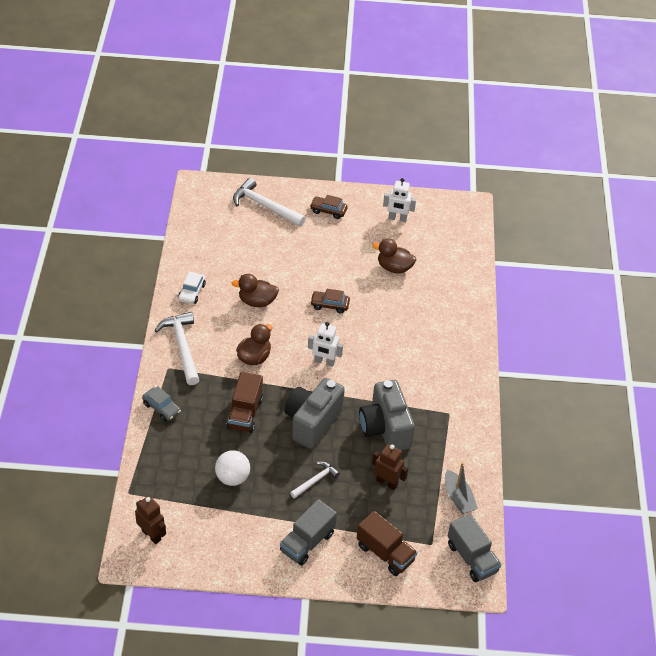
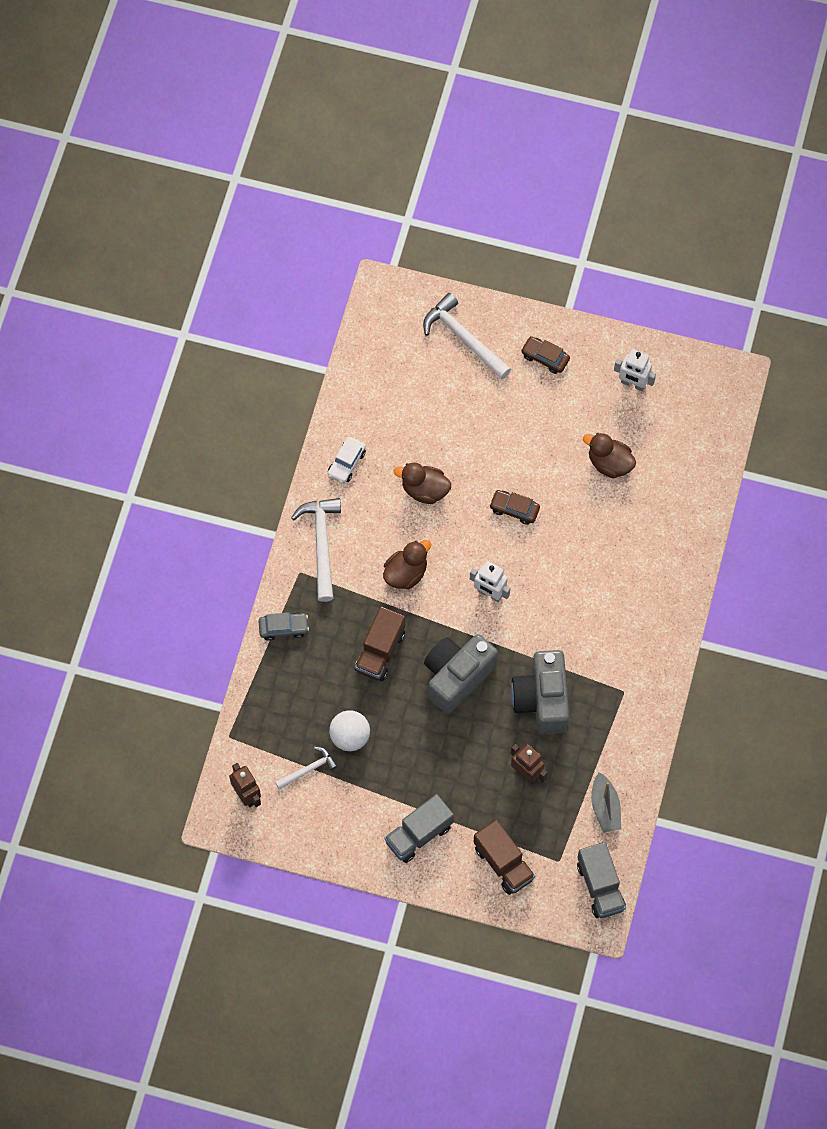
camera: 15 degrees right, 20 degrees up
grey car [142,386,181,421] -> grey car turned 60 degrees counterclockwise [259,612,309,641]
white hammer [290,461,340,499] -> white hammer moved to [275,747,338,790]

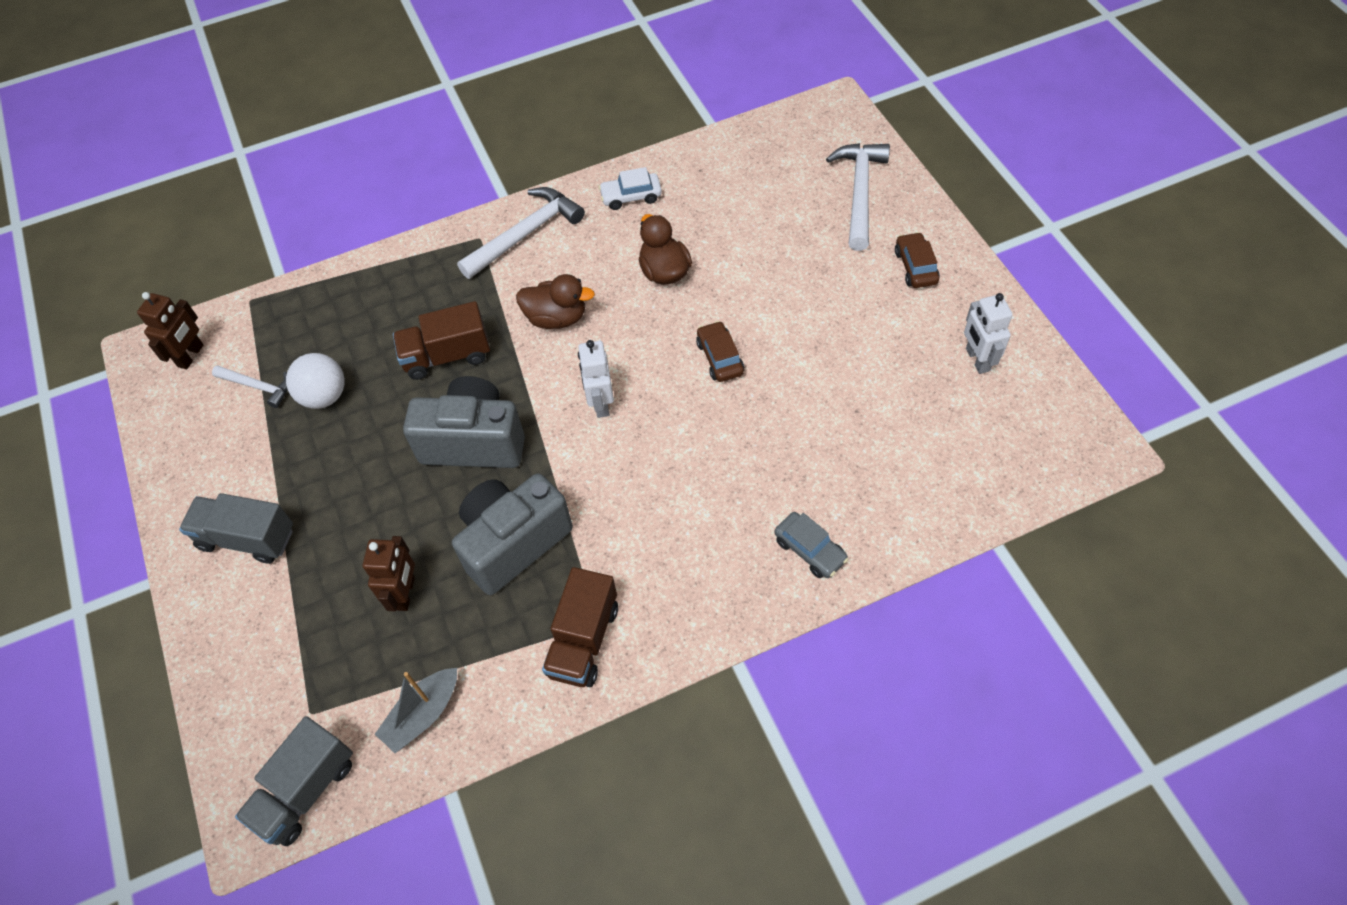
camera: 55 degrees right, 10 degrees down
grey car [259,612,309,641] -> grey car moved to [774,512,848,578]
brown truck [474,820,535,895] -> brown truck moved to [542,567,618,687]
brown duck [583,433,636,478] -> none

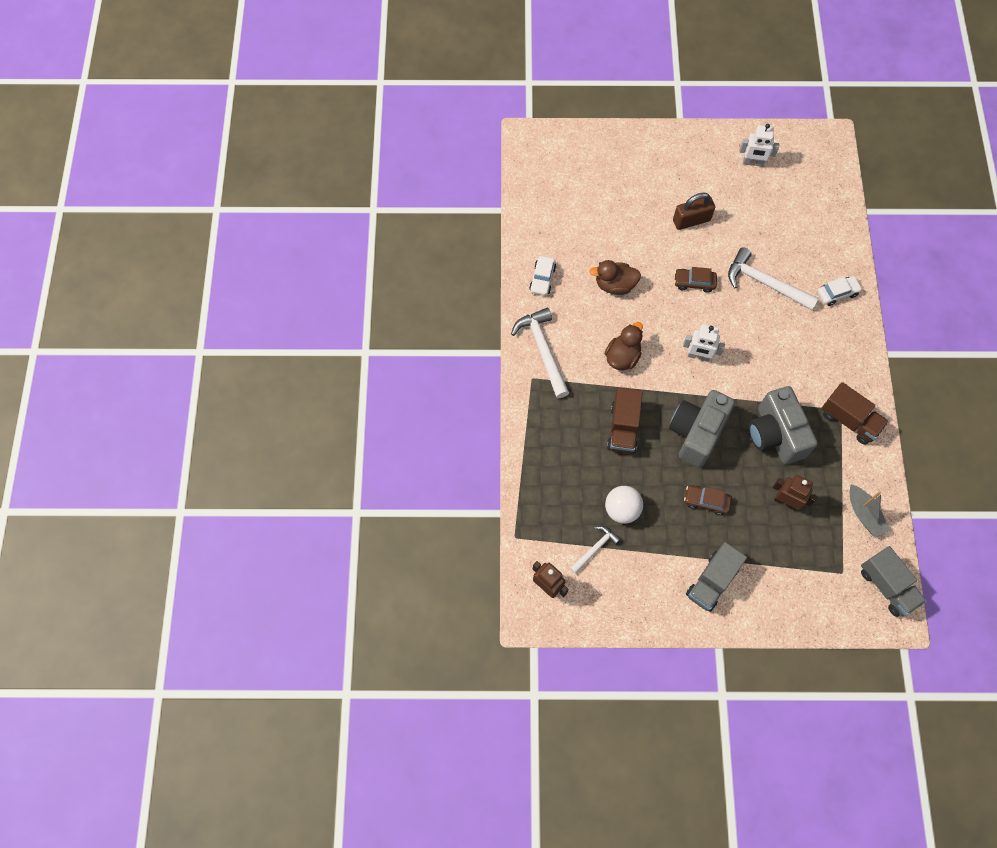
camera: 70 degrees left, 10 degrees up
grey car [774,512,848,578] -> white car [818,276,863,306]
white hammer [826,143,890,251] -> white hammer moved to [728,247,819,310]
brown car [895,232,940,288] -> brown car moved to [684,485,732,515]
none -> brown padlock [673,193,715,230]

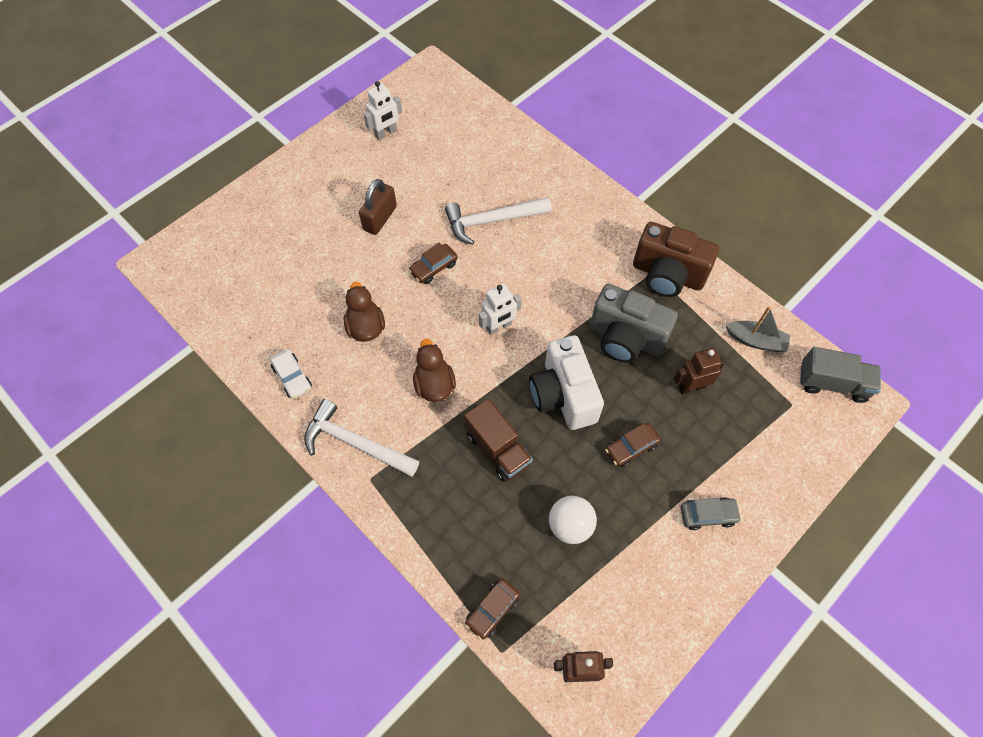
camera: 45 degrees left, 5 degrees down
white hammer [570,526,621,574] -> none
brown duck [589,260,641,295] -> brown duck turned 120 degrees clockwise [344,282,385,342]
grey camera [669,390,735,467] -> white camera [529,335,604,430]
grey truck [686,542,747,612] -> grey car [680,497,742,530]
white car [818,276,863,306] -> none
brown truck [821,382,889,445] -> brown camera [633,222,719,297]
none -> brown car [465,578,520,640]

